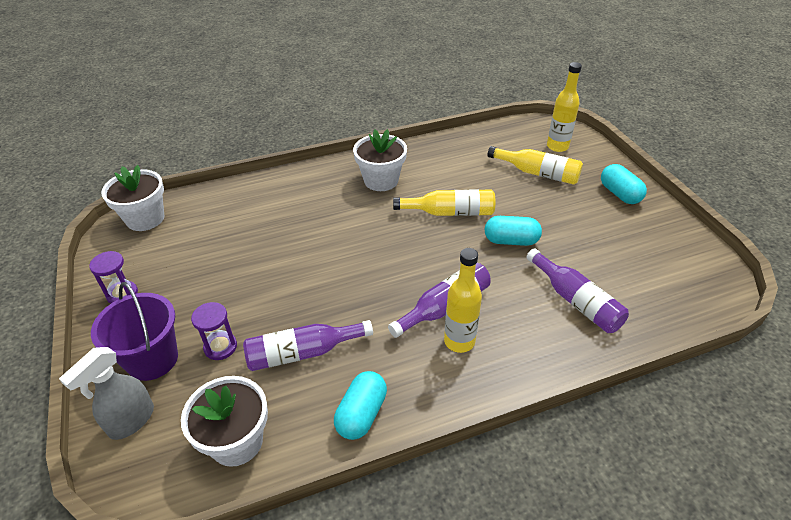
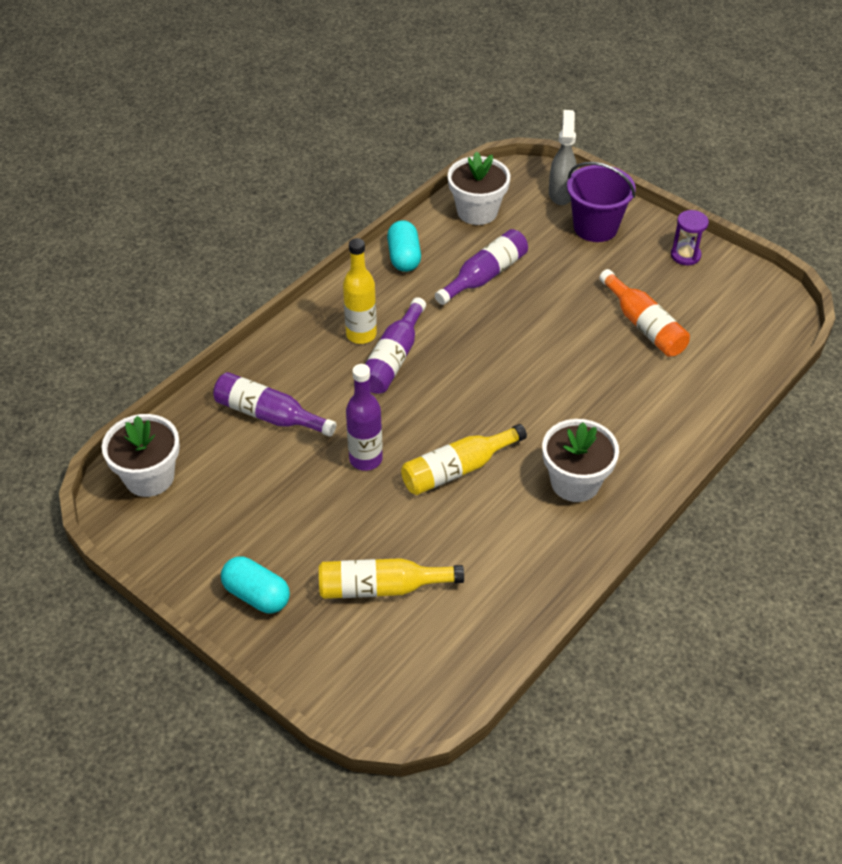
camera: 150 degrees right, 5 degrees up
white flower pot [101,165,164,231] -> white flower pot moved to [102,414,180,497]
purple hourglass [191,302,237,360] -> none
turquoise capsule [485,216,542,246] -> purple bottle [346,364,383,471]
yellow bottle [547,62,582,152] -> none
none -> orange bottle [599,269,690,357]

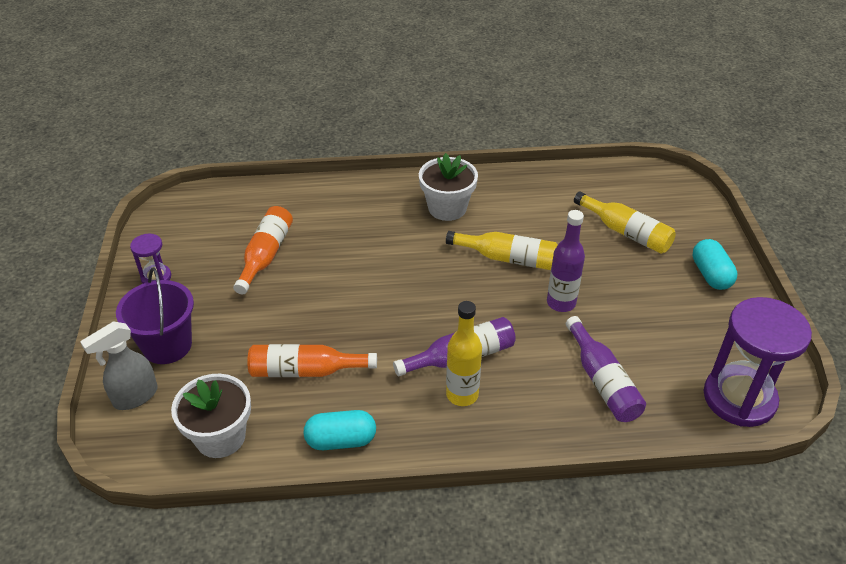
camera: 135 degrees left, 5 degrees down
white flower pot [102,414,180,497] -> purple hourglass [704,297,812,427]
turquoise capsule [387,220,421,272] -> turquoise capsule turned 45 degrees clockwise [303,410,376,450]
purple bottle [435,229,528,305] -> orange bottle [247,344,377,377]

